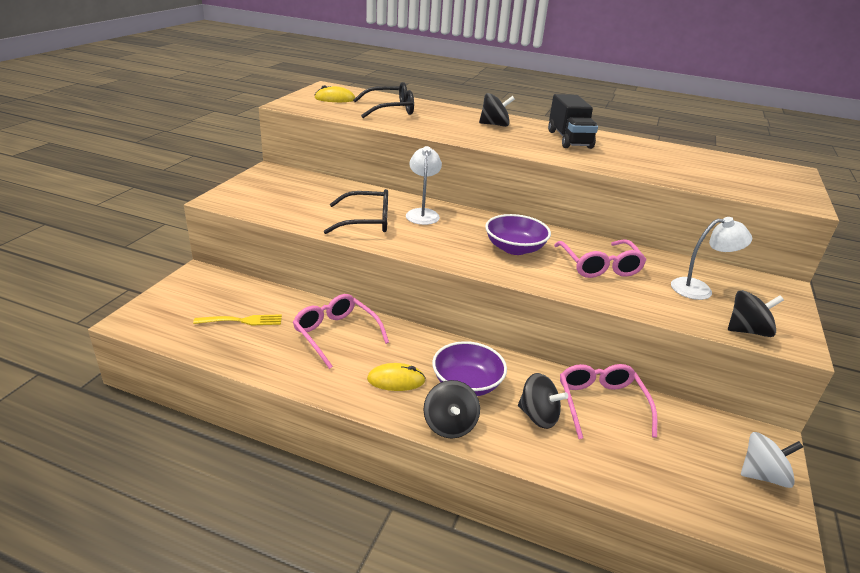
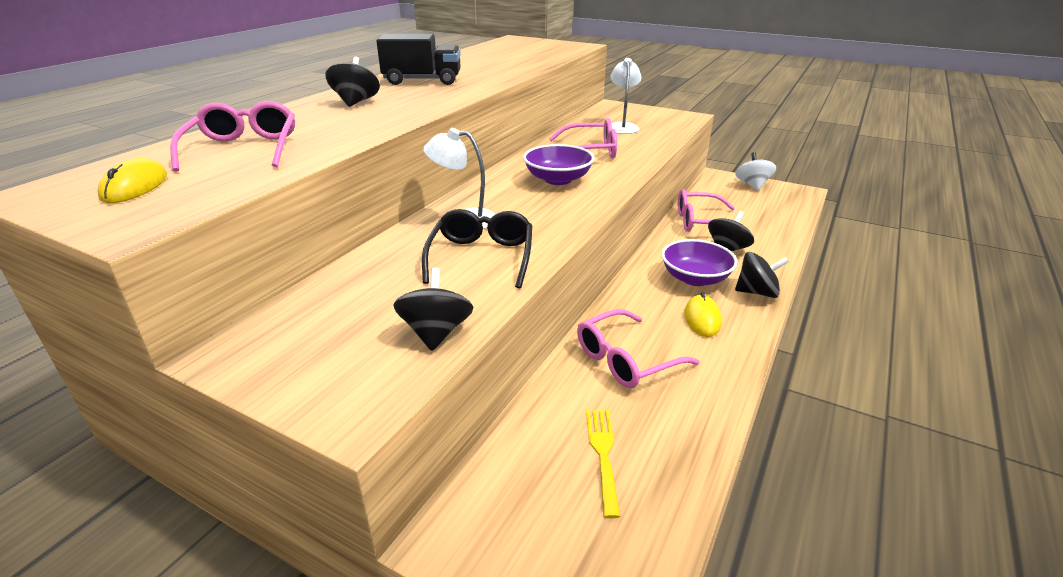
camera: 80 degrees left, 0 degrees up
black glasses [353,82,414,118] -> pink glasses [170,101,295,172]
black spinning top [728,290,784,337] -> black spinning top moved to [393,268,473,351]

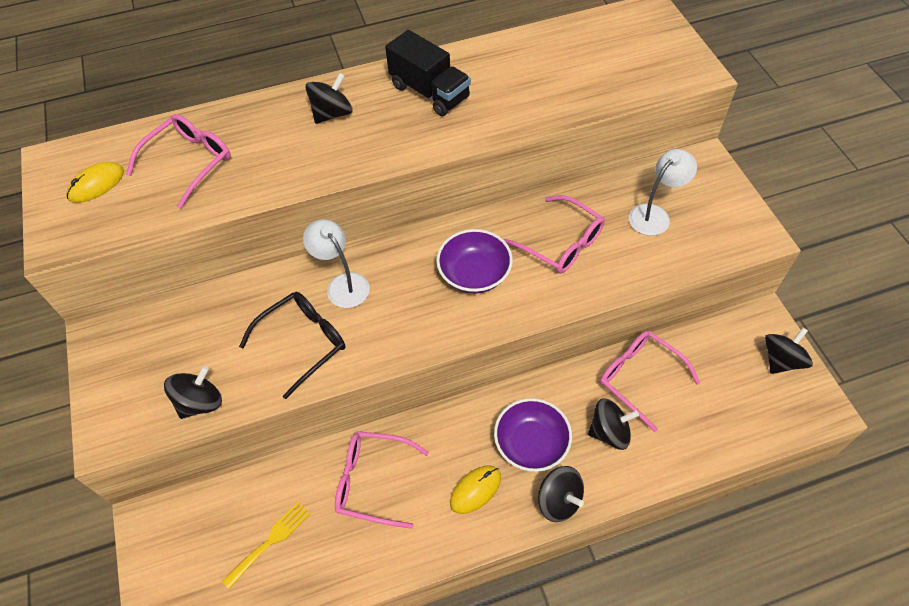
camera: 45 degrees right, 25 degrees up
white spinning top [735,152,776,191] -> black spinning top [765,328,813,374]

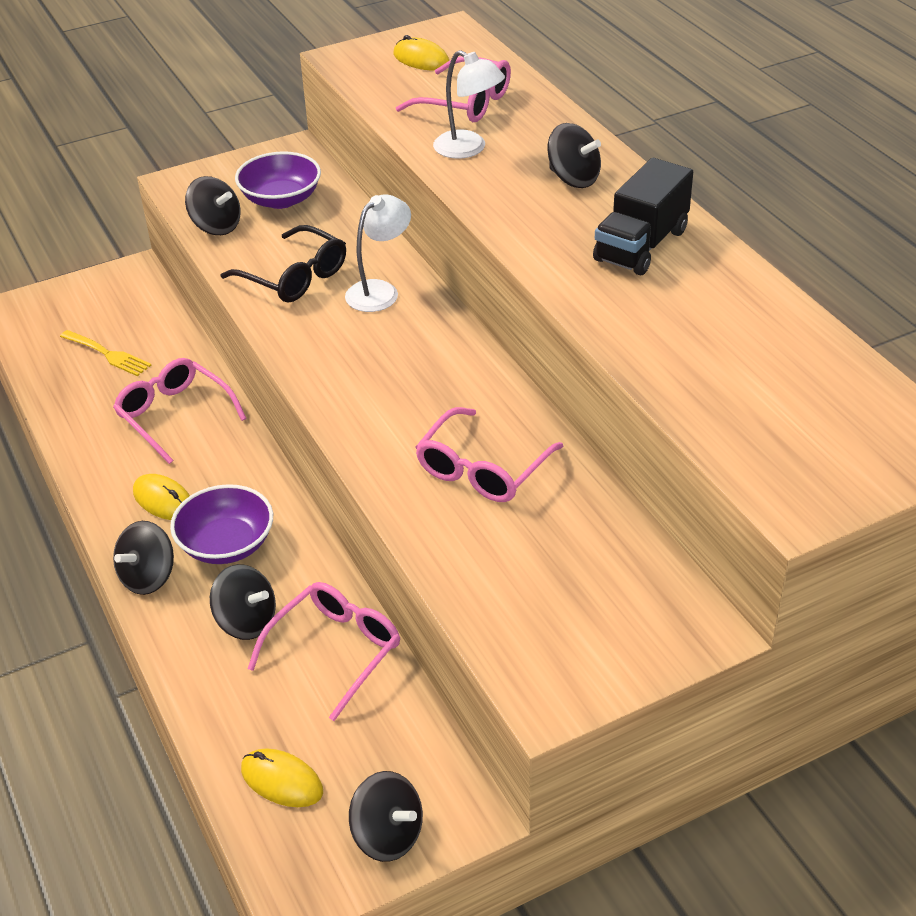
camera: 80 degrees right, 15 degrees down
pink glasses [335,431,429,529] -> pink glasses turned 45 degrees counterclockwise [113,358,247,464]
purple bowl [436,229,513,293] -> purple bowl moved to [235,151,321,209]
black spinning top [588,398,639,450] -> black spinning top turned 45 degrees counterclockwise [210,564,276,640]
white lamp [629,149,697,236] -> white lamp moved to [433,50,505,159]
none -> yellow mouse [241,748,323,807]

